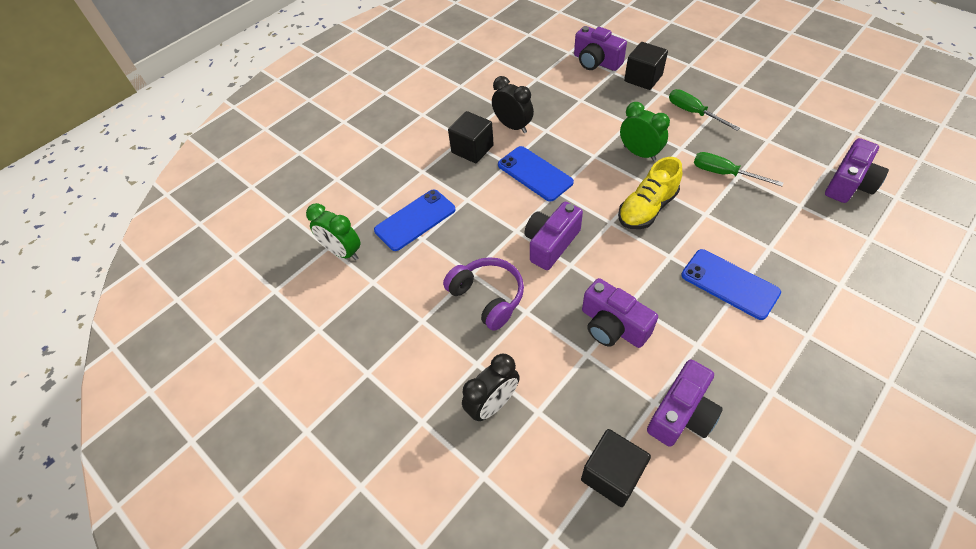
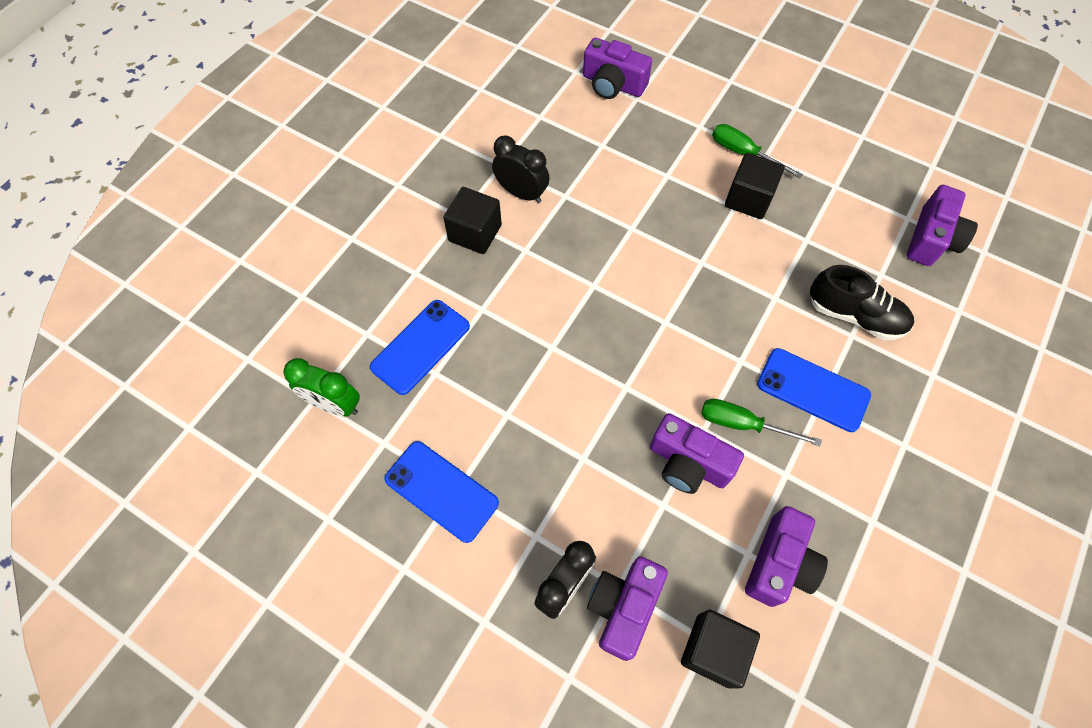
camera: 15 degrees left, 10 degrees up
purple headphones [443,257,524,331] -> none
blue phone [498,146,574,202] -> blue phone moved to [384,441,499,543]
purple camera [524,202,583,270] -> purple camera moved to [587,556,668,661]
yellow shoe [618,157,682,229] -> none
green clock [620,102,670,161] -> none
black cube [624,42,668,90] -> black cube moved to [725,153,785,219]
green screwdriver [694,152,783,186] -> green screwdriver moved to [701,399,822,446]
none -> black shoe [810,265,914,340]

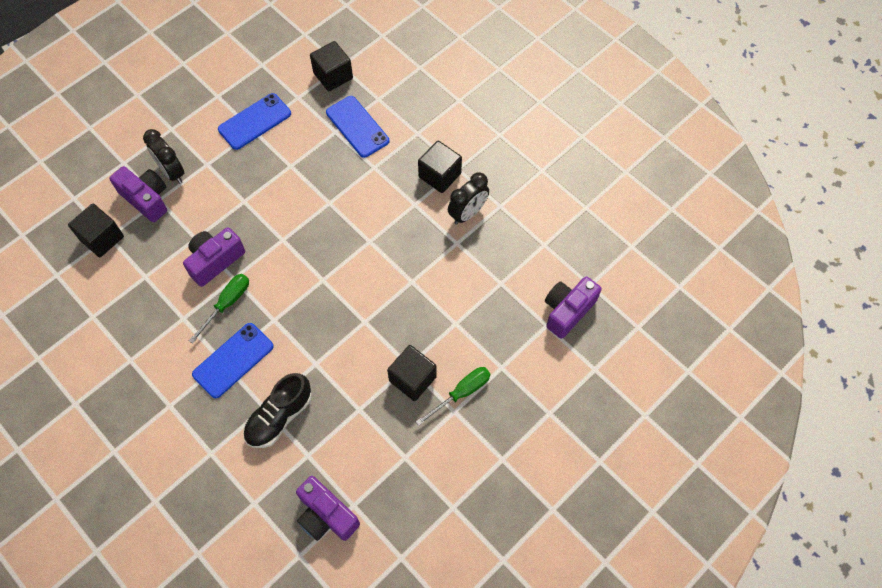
camera: 105 degrees right, 0 degrees up
green clock [283,358,360,417] -> black cube [310,41,353,91]
purple camera [745,506,828,607] -> none

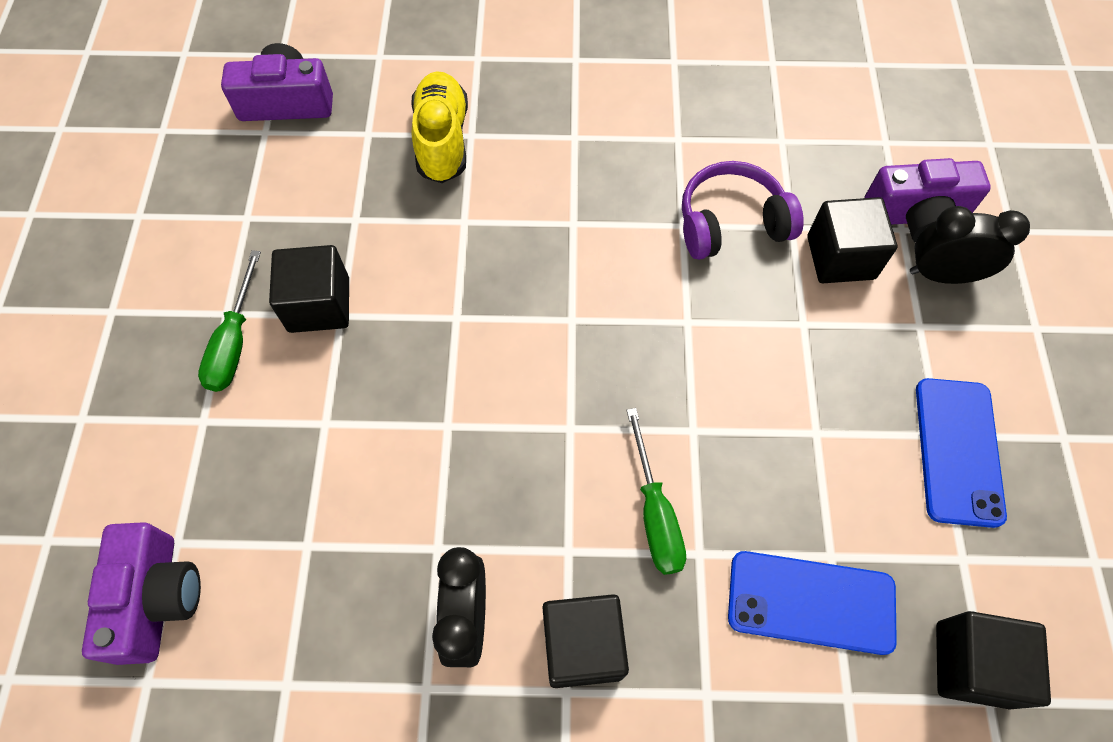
camera: 135 degrees right, 0 degrees up
black cube [68,204,124,257] -> black cube moved to [807,197,897,283]
purple camera [183,227,245,287] -> purple headphones [682,161,804,260]
green screwdriver [189,274,249,344] -> green screwdriver moved to [626,408,686,575]
blue phone [192,323,274,398] -> none
black shoe [243,373,312,448] -> yellow shoe [411,71,468,183]

